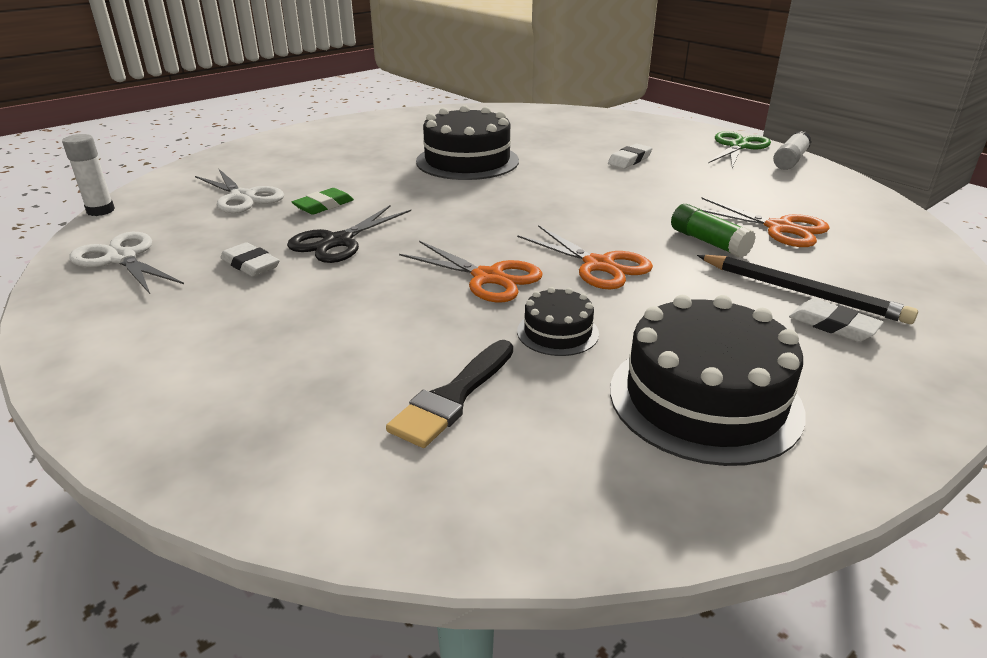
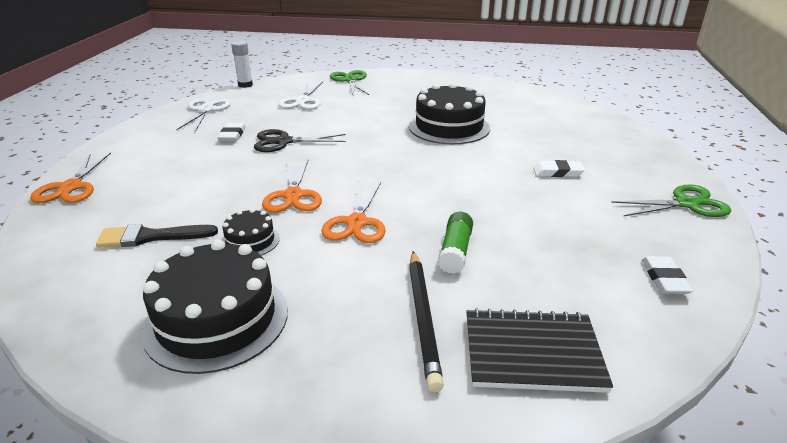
camera: 50 degrees right, 0 degrees up
green eraser [292,188,354,215] -> none
orange scissors [701,198,830,247] -> orange scissors moved to [30,153,111,203]
white glue stick [773,131,812,170] -> none
white eraser [789,298,884,342] -> white eraser moved to [642,256,693,294]
none -> green scissors [330,70,369,95]
none -> black notebook [466,308,613,393]

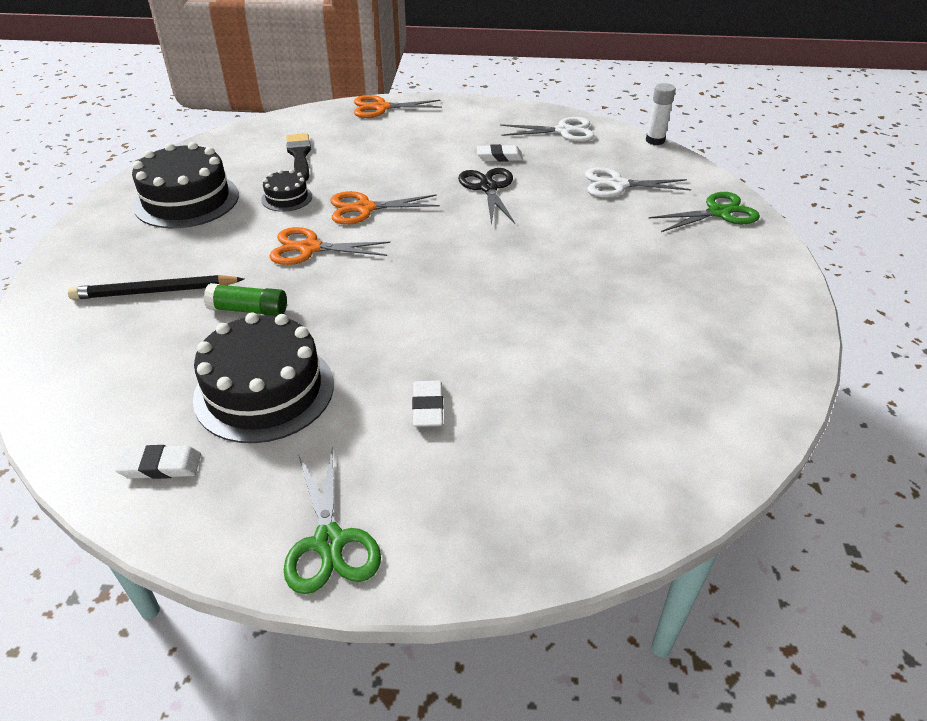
camera: 85 degrees right, 10 degrees up
black cake [409,83,490,144] -> black cake moved to [193,312,334,443]
black notebook [466,308,613,393] -> none

